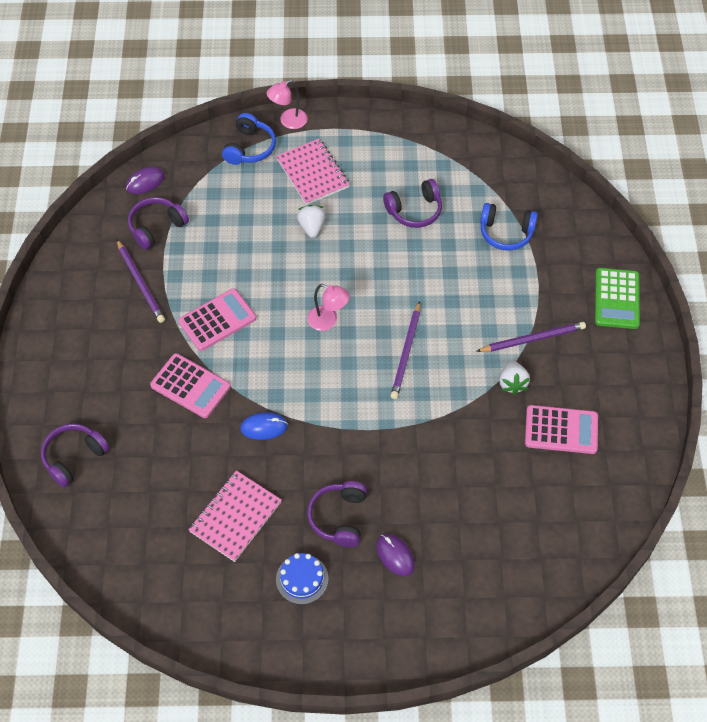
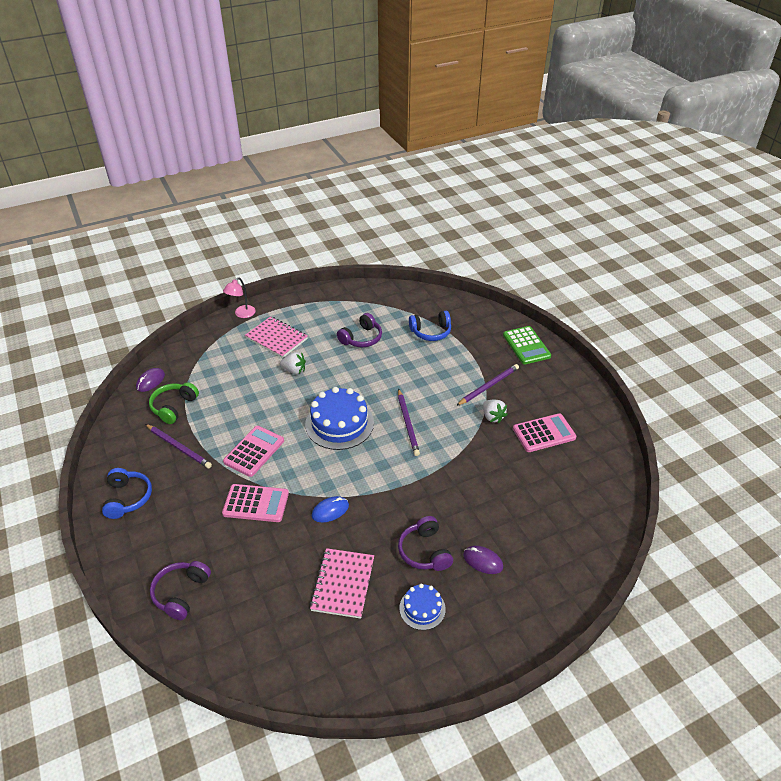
camera: 25 degrees left, 15 degrees down
purple headphones [128,197,189,250] -> green headphones [149,382,199,424]
blue headphones [222,113,276,165] -> blue headphones moved to [102,468,152,519]
white strawberry [297,205,325,238] -> white strawberry turned 135 degrees clockwise [280,352,306,374]
pink lamp [307,284,350,331] -> blue cake [305,387,374,450]

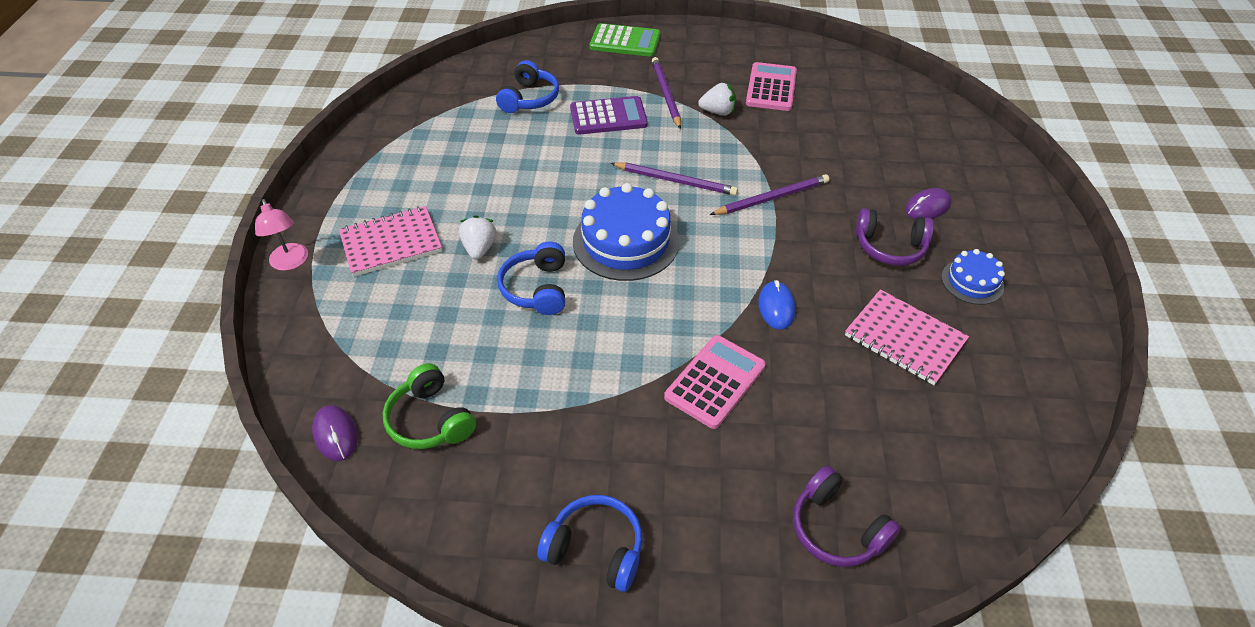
camera: 60 degrees left, 5 degrees up
purple pencil [145,424,212,468] -> purple pencil moved to [710,174,829,215]
pink calculator [223,426,284,477] -> none
white strawberry [280,352,306,374] -> white strawberry turned 45 degrees counterclockwise [459,215,496,260]
purple headphones [337,313,382,347] -> none
none -> blue headphones [497,241,565,315]
none -> purple calculator [570,96,648,135]

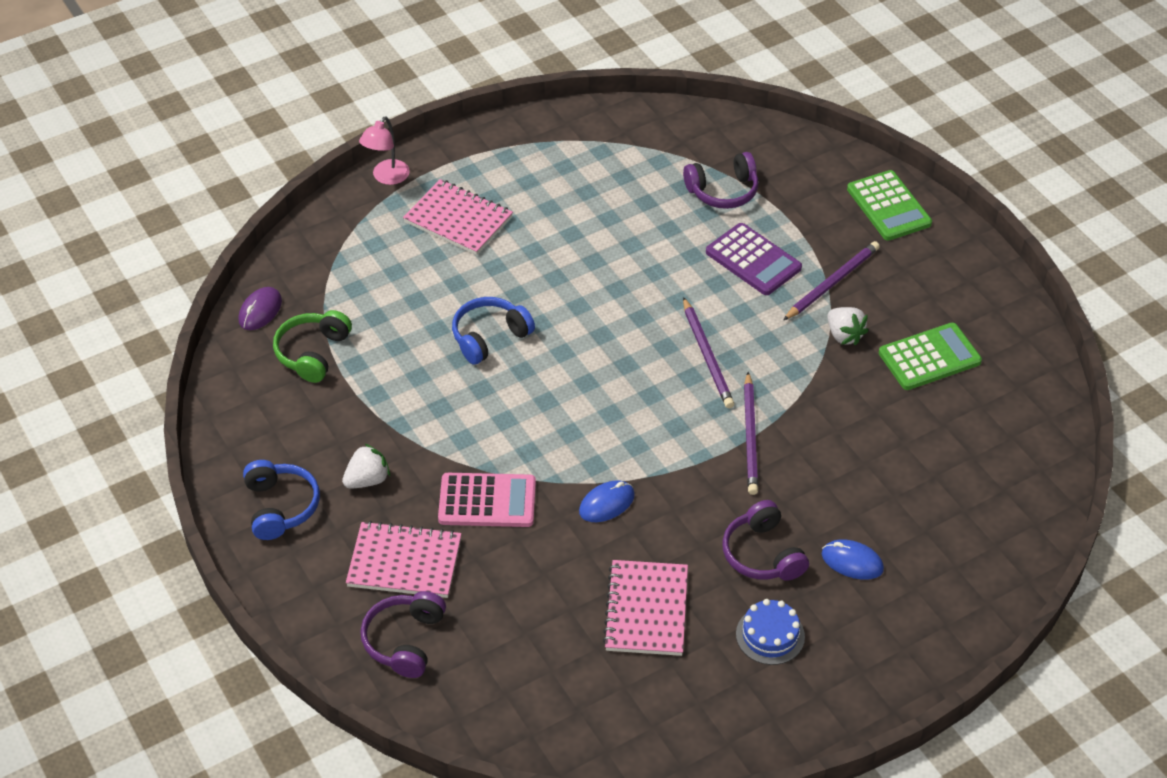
camera: 55 degrees right, 0 degrees up
white strawberry [459,215,496,260] -> white strawberry moved to [342,443,390,489]
blue headphones [496,60,559,113] -> purple headphones [683,152,758,209]
blue cake [573,183,679,281] -> none
purple pencil [710,174,829,215] -> purple pencil turned 60 degrees clockwise [744,372,758,495]
pink calculator [746,62,797,111] -> green calculator [879,323,982,390]
purple mouse [905,188,952,219] -> blue mouse [822,539,884,580]
none -> pink notebook [346,521,461,598]

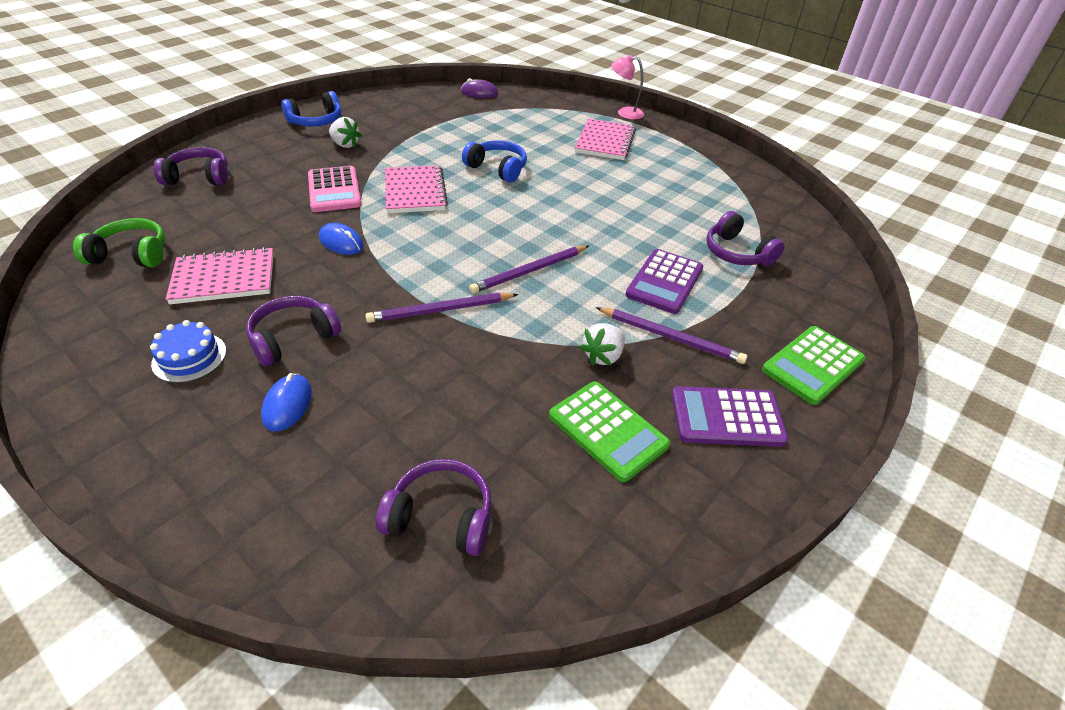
camera: 70 degrees right, 5 degrees down
green headphones [273,310,352,383] -> green headphones moved to [73,218,165,267]
pink notebook [346,521,461,598] -> pink notebook moved to [385,165,448,213]
none -> purple headphones [376,459,492,556]
none -> purple calculator [672,386,789,447]

